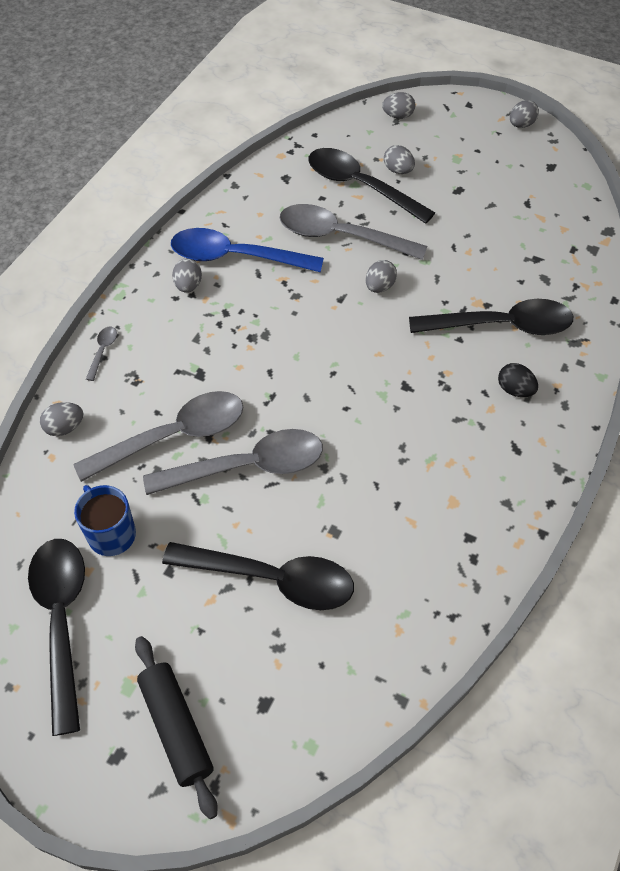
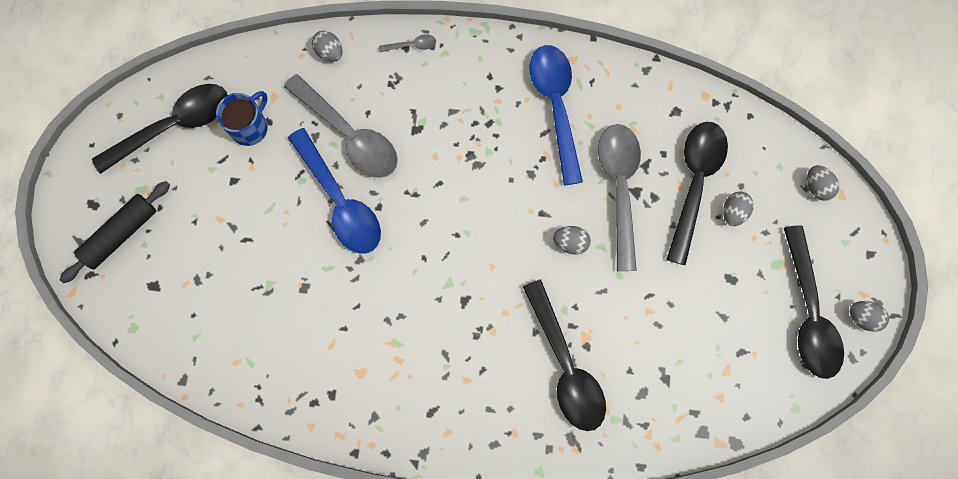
camera: 70 degrees right, 20 degrees up
grey spoon [143,429,323,495] -> blue spoon [288,128,381,254]
black spoon [162,542,354,610] -> black spoon moved to [784,225,844,379]
grey egg [172,258,202,293] -> none
black egg [498,363,538,397] -> none

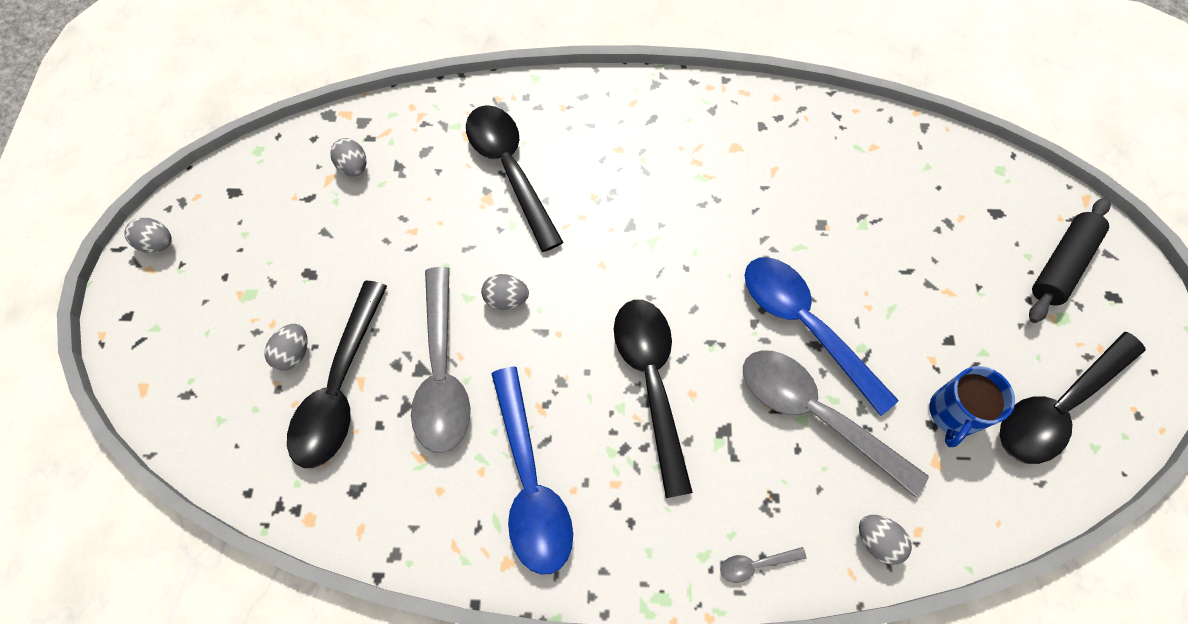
camera: 175 degrees right, 10 degrees down
black spoon [784,225,844,379] -> black spoon moved to [614,300,693,498]
grey egg [807,165,839,201] -> grey egg moved to [330,138,366,176]

